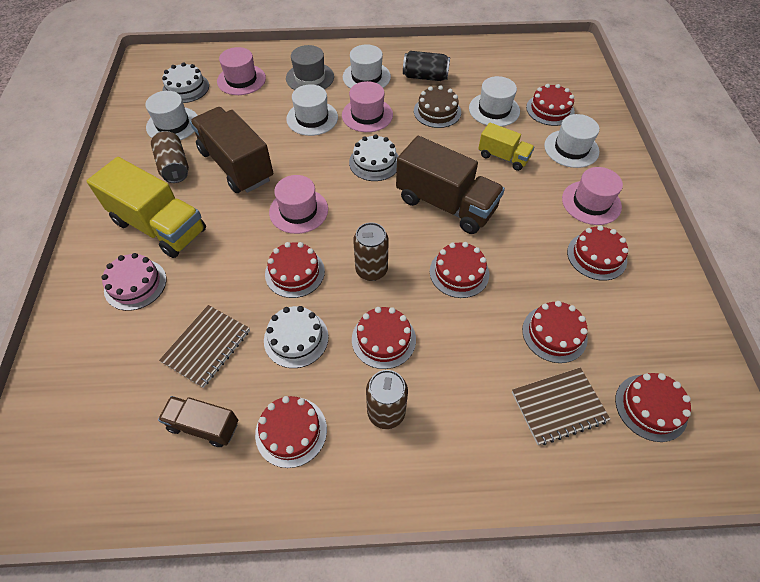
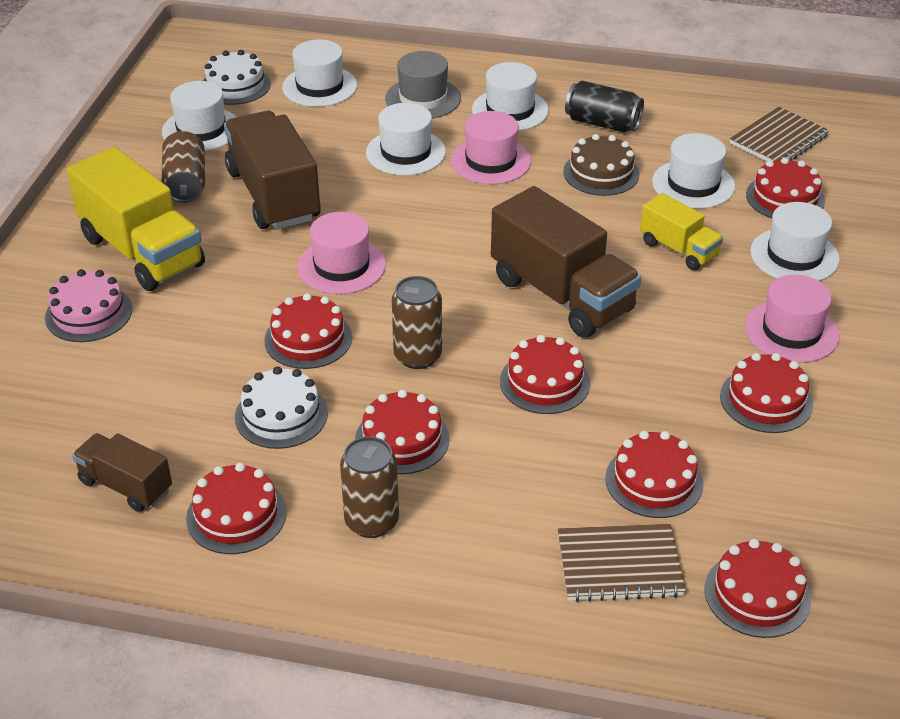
camera: 15 degrees right, 15 degrees down
brown notebook [159,305,250,388] -> brown notebook moved to [730,107,829,161]
pink hat [217,47,266,95] -> white hat [282,40,357,107]
white cake [349,134,399,181] -> none

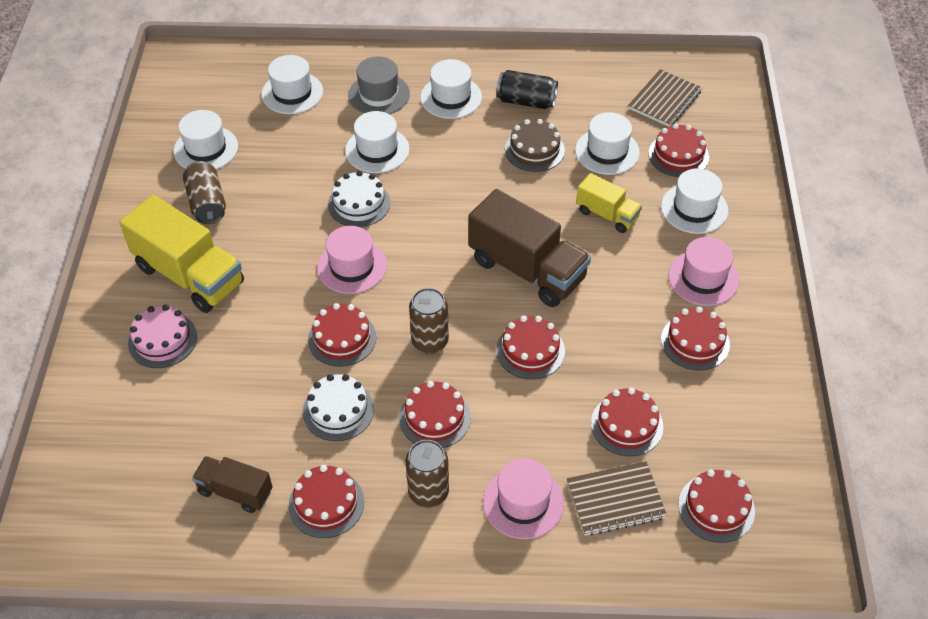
camera: 10 degrees left, 10 degrees up
white cake [203,50,271,105] -> white cake moved to [328,171,390,227]
brown truck [224,111,321,230] -> none
pink hat [451,111,531,184] -> pink hat moved to [483,458,564,539]

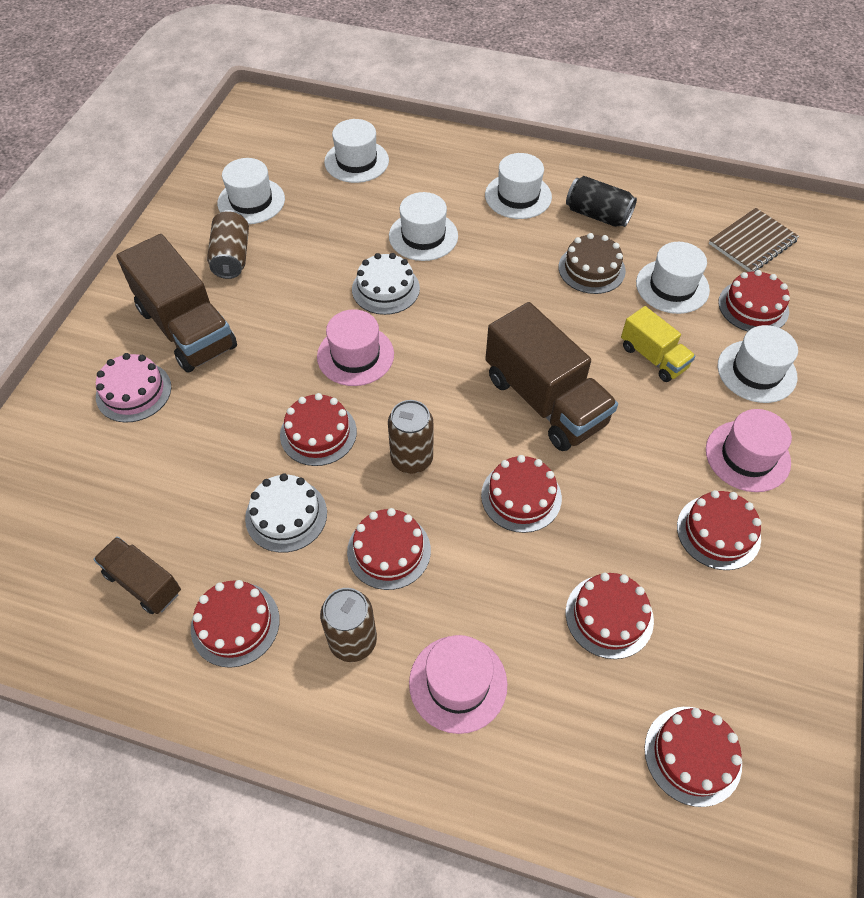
camera: 15 degrees right, 5 degrees up
yellow truck [120,195,244,313] -> brown truck [116,234,237,373]
grey hat [348,56,410,114] -> none
brown notebook [567,461,667,536] -> none

